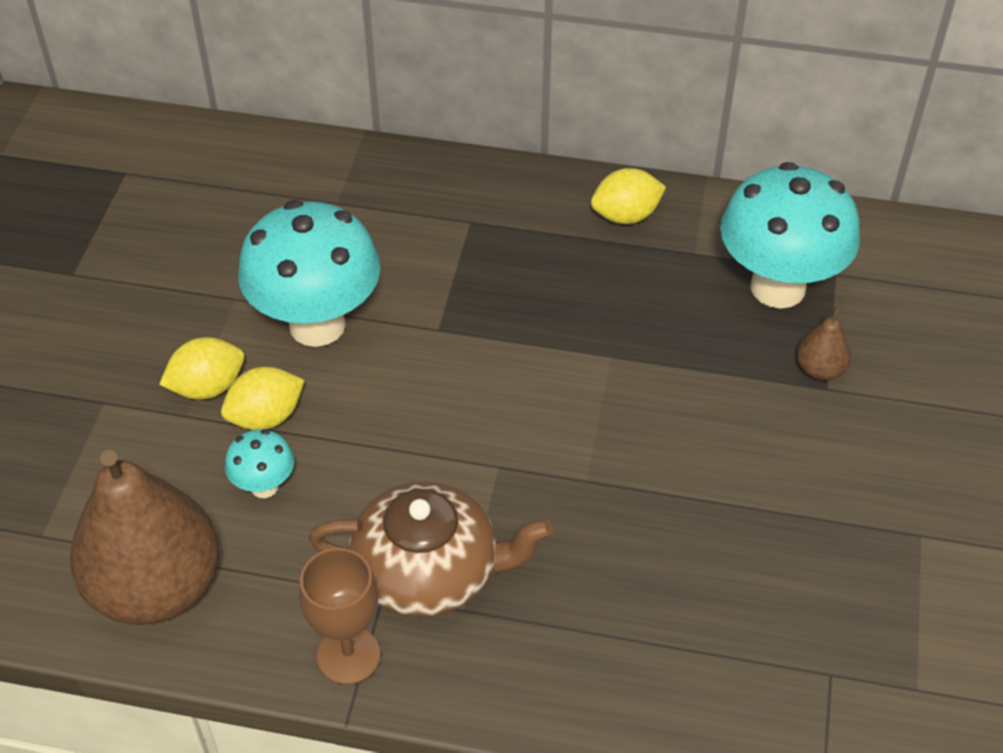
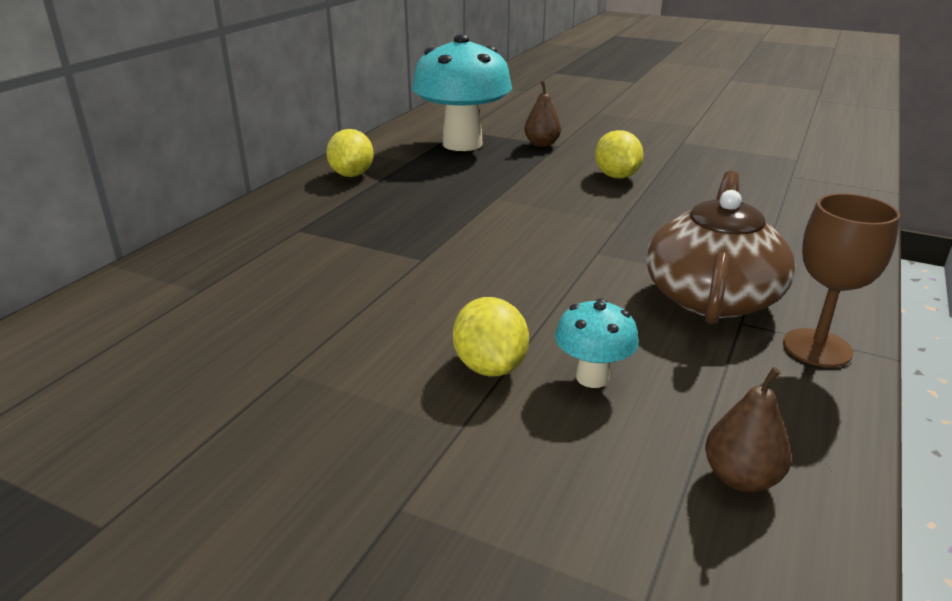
camera: 75 degrees left, 20 degrees down
brown pear [70,450,219,625] -> brown pear [705,367,792,492], size x0.42
yellow lemon [159,337,244,400] -> yellow lemon moved to [595,130,644,179]
turquoise mushroom [238,200,380,347] -> none

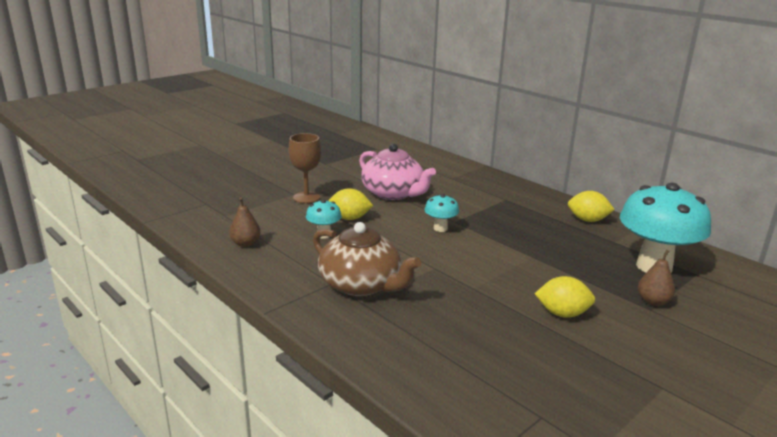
camera: 110 degrees right, 5 degrees down
brown goblet [783,193,900,367] -> brown goblet moved to [289,133,321,204]
none -> pink teapot [359,143,436,200]
none -> turquoise mushroom [425,194,459,232]

